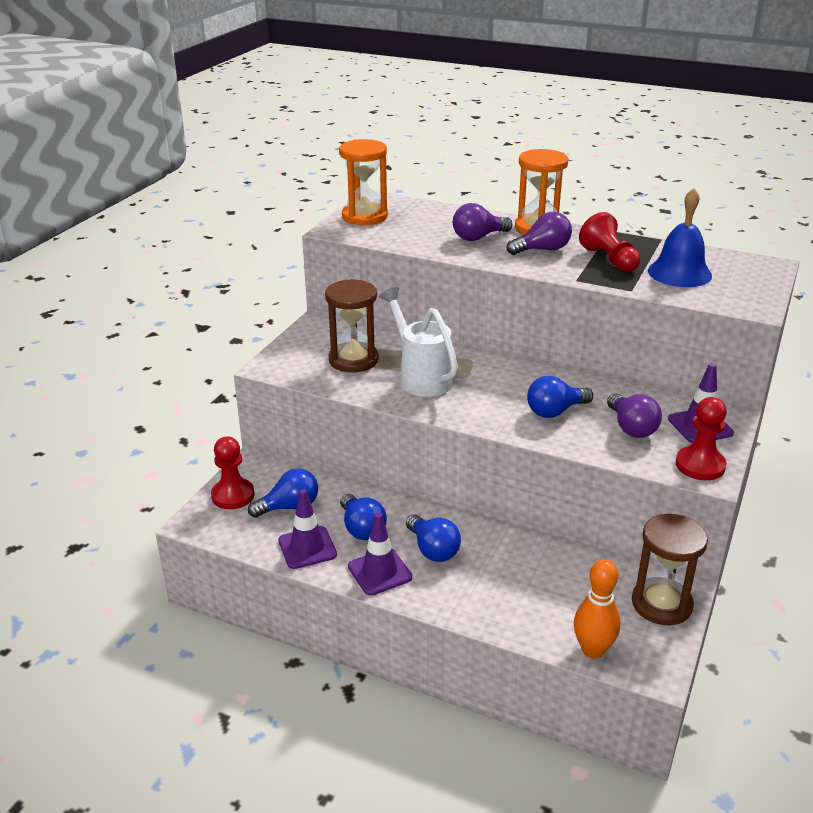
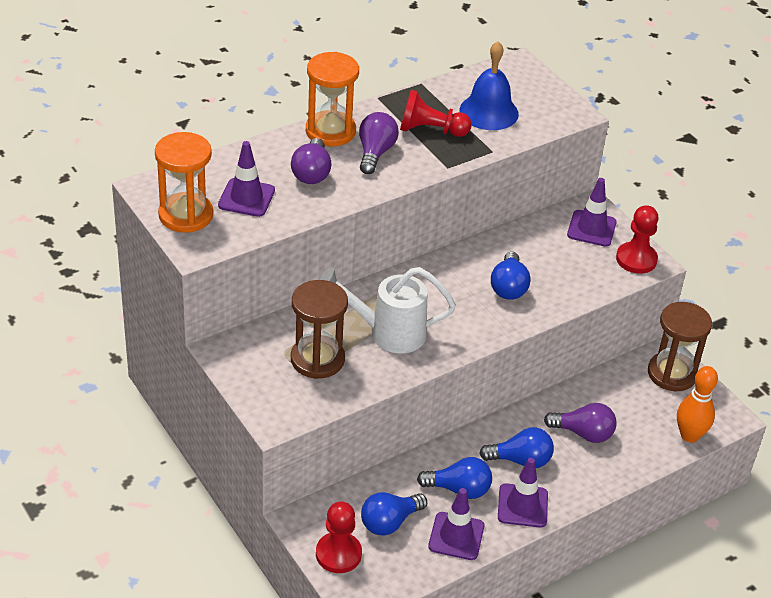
camera: 60 degrees left, 10 degrees up
blue light bulb [248,468,318,518] -> blue light bulb turned 135 degrees counterclockwise [361,492,427,535]
purple light bulb [607,393,662,438] -> purple light bulb moved to [544,403,616,443]
none -> purple traffic cone [218,141,275,217]

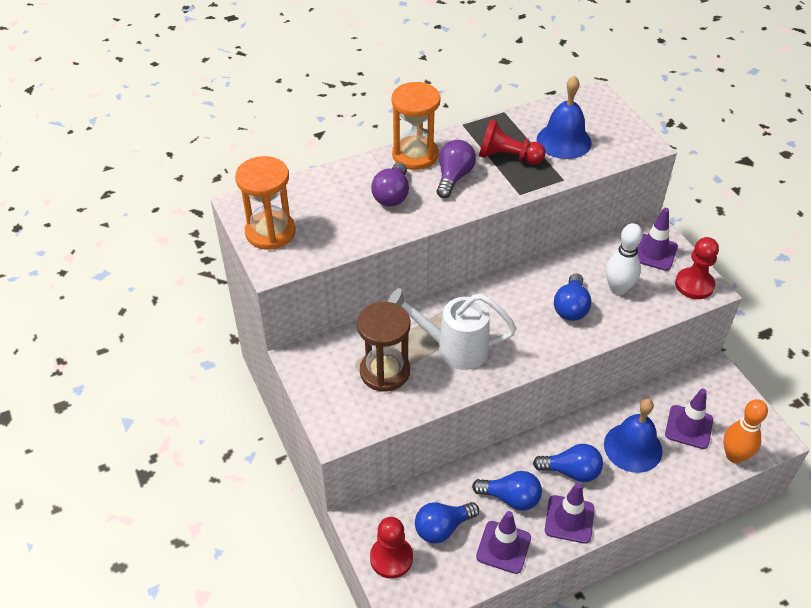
camera: 10 degrees right, 5 degrees up
purple traffic cone [218,141,275,217] -> purple traffic cone moved to [665,389,713,449]
purple light bulb [544,403,616,443] -> blue bell [604,399,662,473]
brown hourglass [648,302,712,391] -> none
none -> white bowling pin [606,223,643,295]

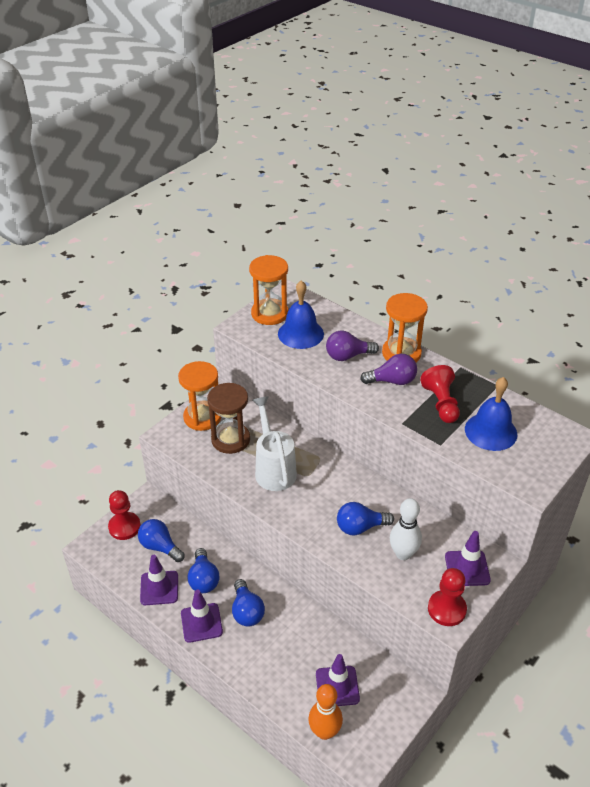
camera: 65 degrees right, 5 degrees down
blue bell [604,399,662,473] -> blue bell moved to [278,280,324,349]
none -> orange hourglass [178,361,221,431]

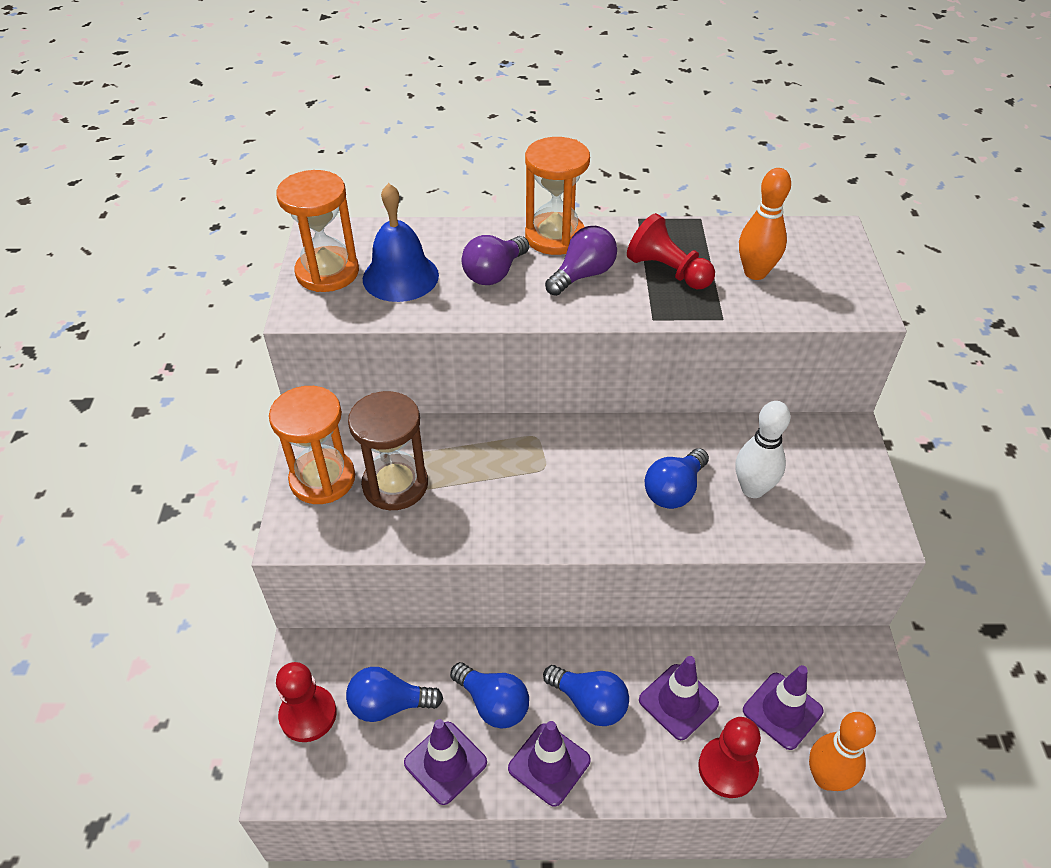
camera: 40 degrees left, 5 degrees up
white watering can [252,396,297,491] -> none
red pawn [428,568,467,626] -> red pawn moved to [698,717,761,798]
purple traffic cone [445,531,491,586] -> purple traffic cone moved to [639,656,719,740]
blue bell [465,377,517,451] -> orange bowling pin [739,168,791,280]

